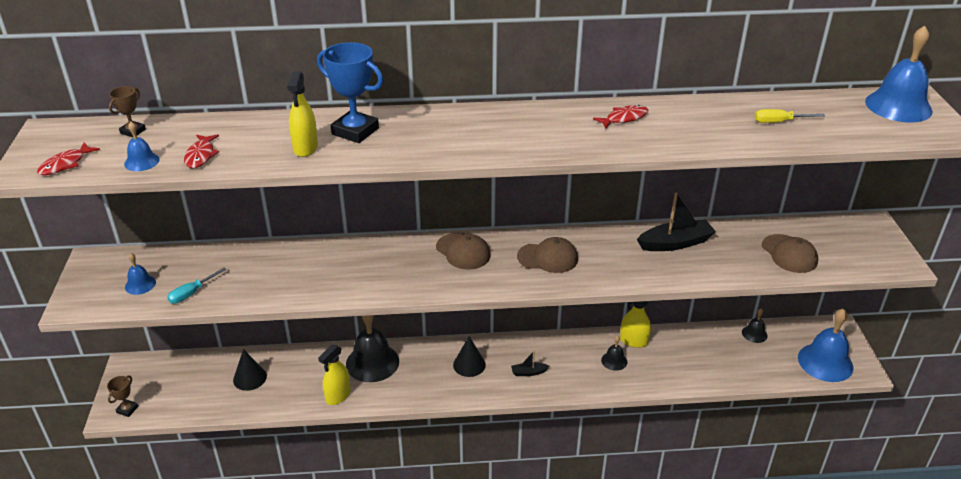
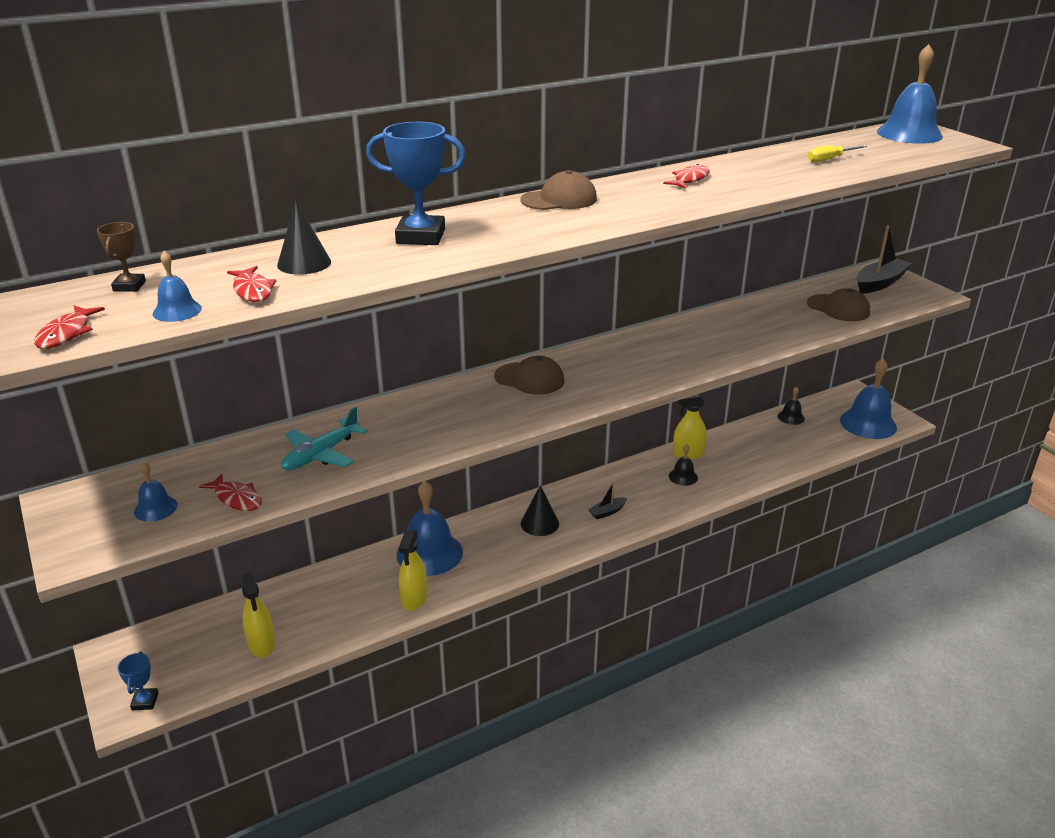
camera: 25 degrees left, 5 degrees down
brown trophy [107,375,138,417] -> blue trophy [117,652,158,710]
turquoise screwdriver [167,268,227,304] -> red fish [199,473,262,511]
black cone [233,349,267,391] -> black cone moved to [277,200,331,275]
yellow spray bottle [287,71,318,157] -> yellow spray bottle moved to [242,573,275,657]
black bell [346,315,399,382] -> blue bell [397,481,463,576]
brown cap [517,237,578,273] -> brown cap moved to [520,170,597,210]
black boat [637,193,716,251] -> black boat moved to [857,225,912,294]
none -> turquoise plane [281,407,368,471]

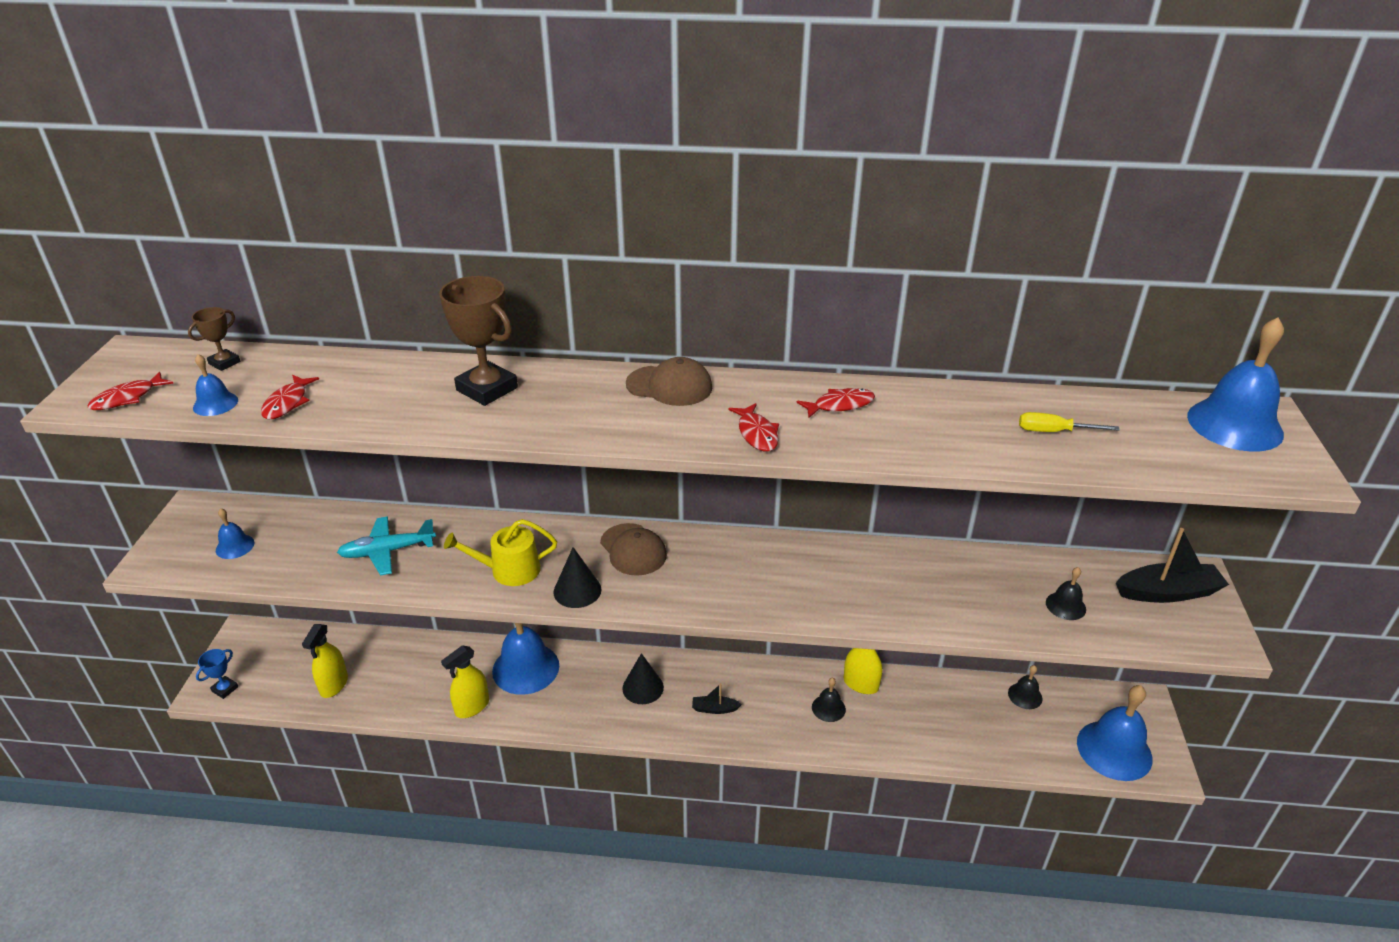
camera: 35 degrees right, 5 degrees up
red fish [199,473,262,511] -> red fish moved to [728,403,779,451]
black cone [277,200,331,275] -> black cone moved to [553,547,602,608]
blue trophy [366,122,466,245] -> brown trophy [439,276,518,406]
brown cap [807,288,870,321] -> black bell [1046,567,1086,620]
none -> yellow watering can [444,519,557,586]

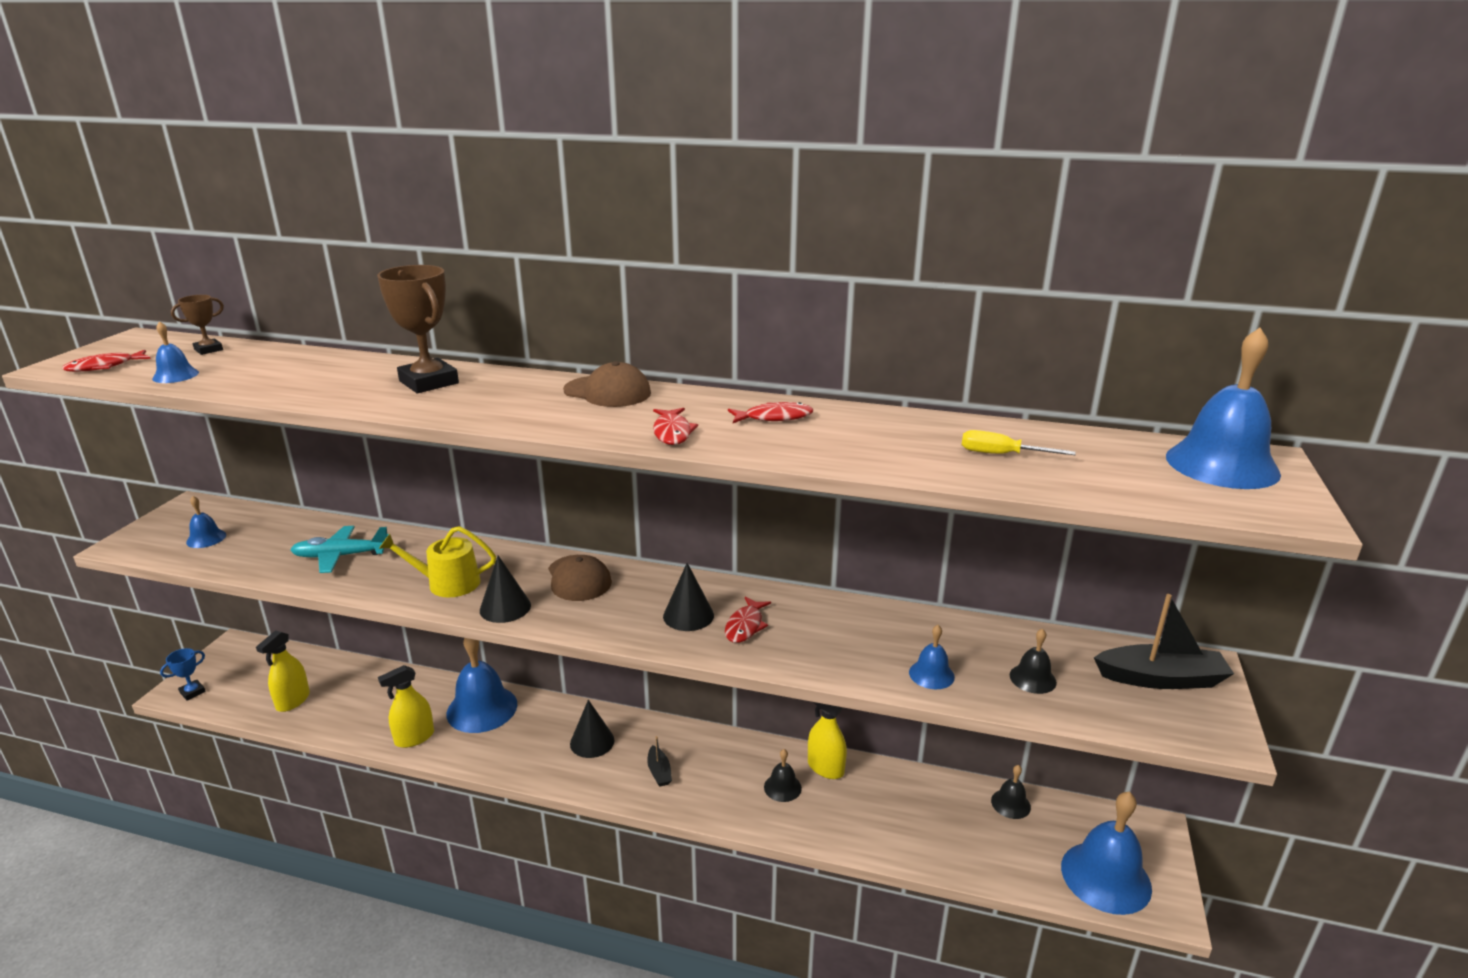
camera: 10 degrees right, 10 degrees down
red fish [261,375,319,420] -> red fish moved to [725,597,771,643]
black boat [692,683,742,714] -> black boat turned 120 degrees counterclockwise [647,736,672,787]
none -> black cone [663,563,714,631]
none -> blue bell [909,625,955,689]

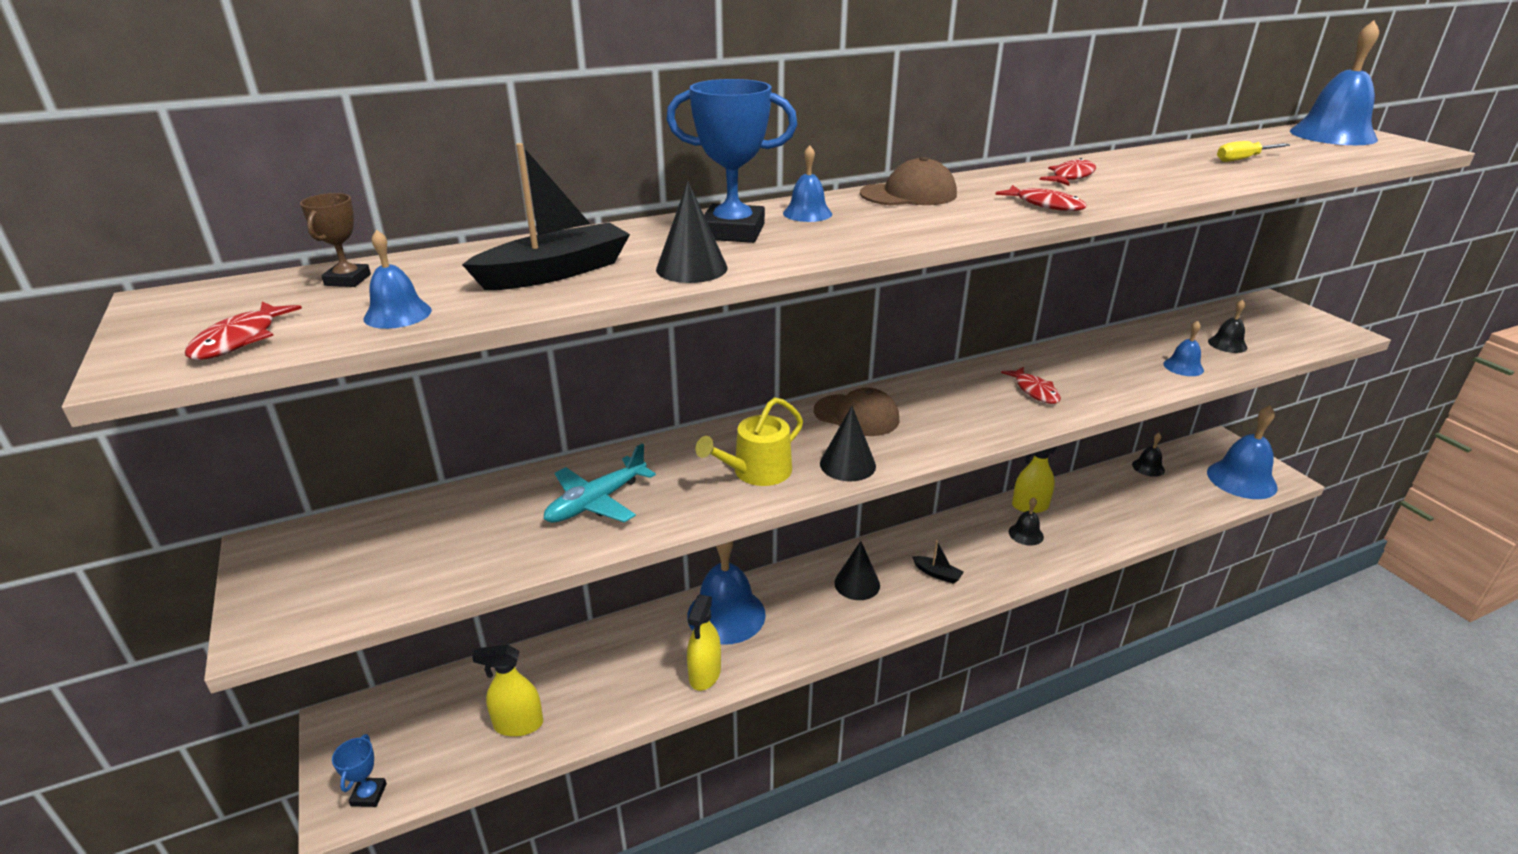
camera: 40 degrees left, 5 degrees up
blue bell [186,496,226,548] -> blue bell moved to [783,145,832,222]
yellow spray bottle [256,631,310,712] -> yellow spray bottle turned 105 degrees clockwise [472,645,543,737]
brown trophy [377,265,459,393] -> blue trophy [666,79,797,243]
black cone [663,563,714,631] -> black cone moved to [656,181,728,283]
black boat [1094,594,1234,689] -> black boat moved to [462,143,630,290]

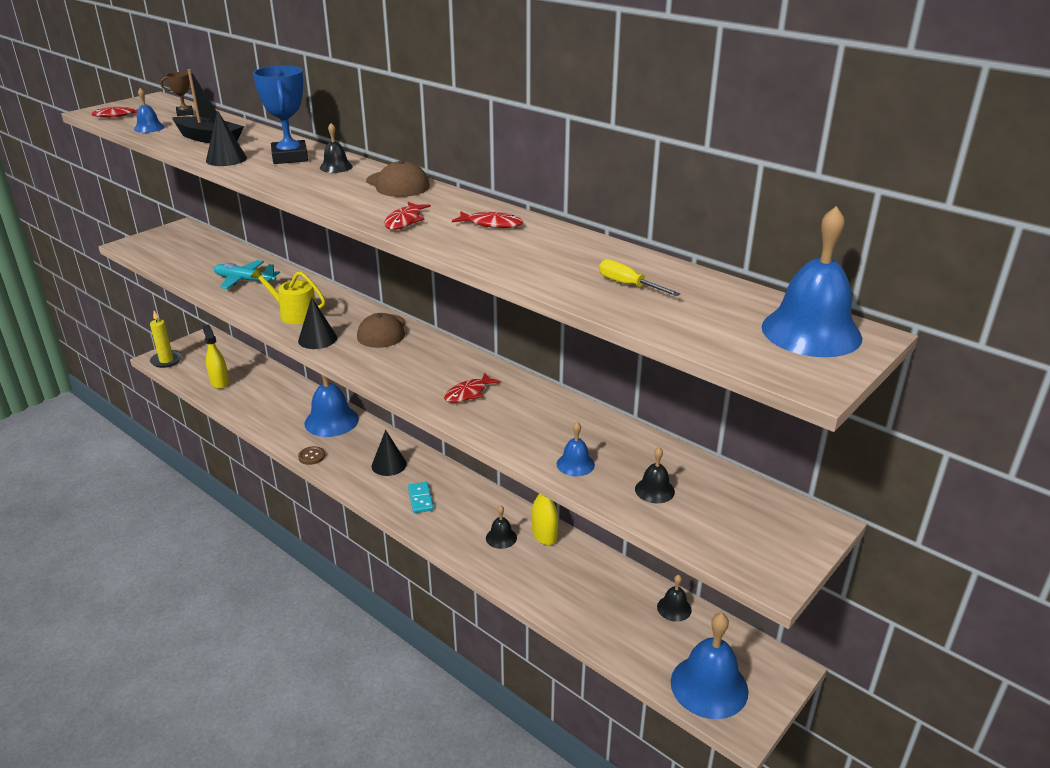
camera: 65 degrees right, 0 degrees up
blue trophy [332,734,387,807] -> yellow candle [150,311,182,368]
yellow spray bottle [687,595,721,691] -> none
blue bell [783,145,832,222] -> black bell [320,123,353,173]
black boat [912,540,964,584] -> turquoise domino [408,482,434,513]
none -> brown button [298,446,325,465]

